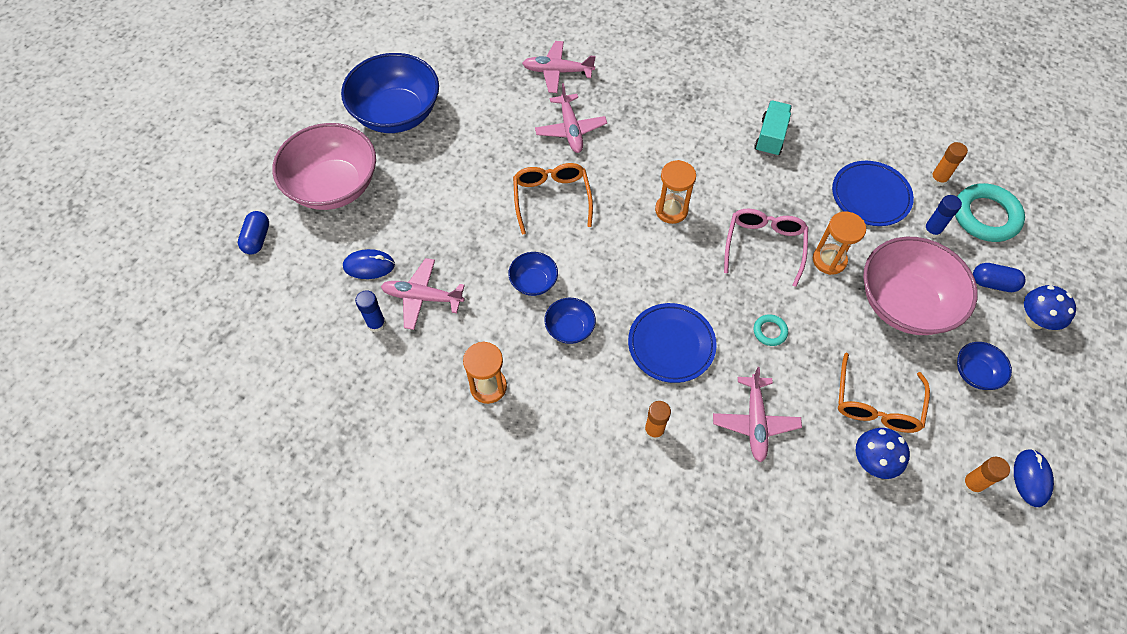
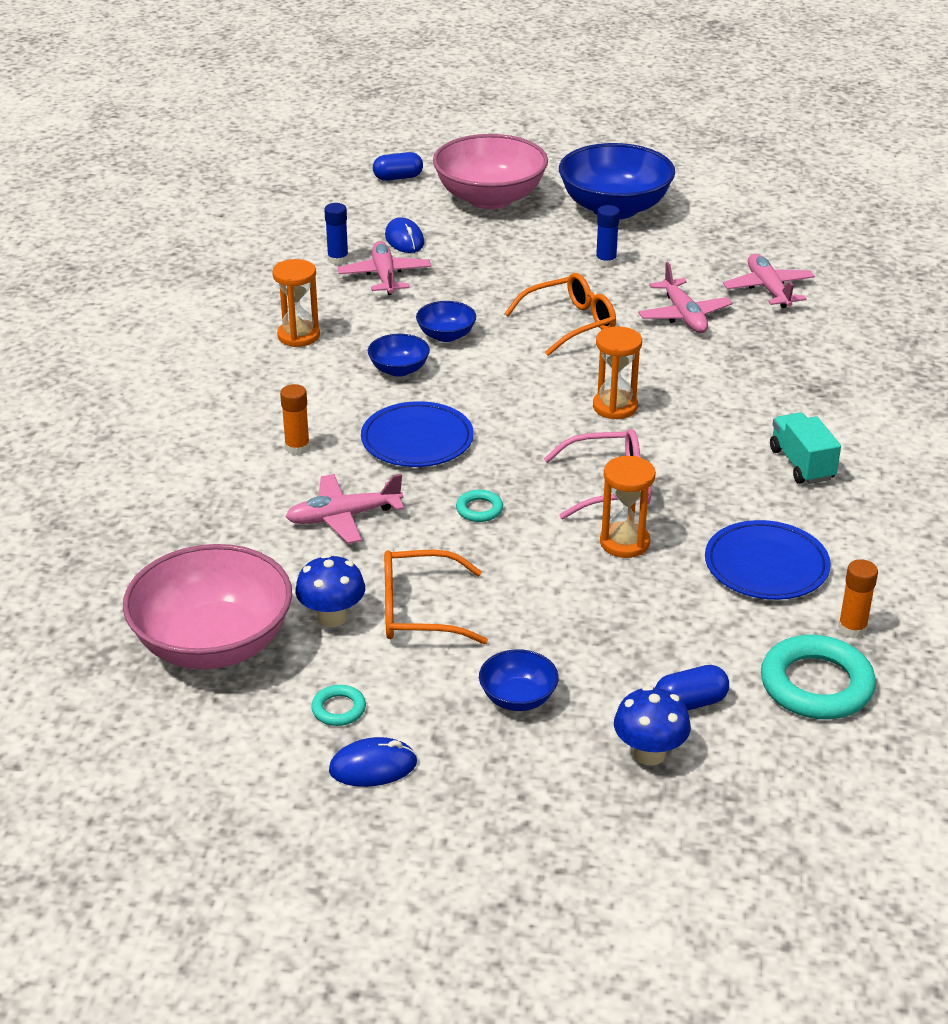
camera: 70 degrees right, 25 degrees down
pink plane [535,83,607,153] -> pink plane turned 75 degrees counterclockwise [638,262,732,333]
turquoise truck [754,101,792,156] -> turquoise truck turned 105 degrees counterclockwise [770,412,841,484]
pink bowl [863,237,978,335] -> pink bowl moved to [123,544,292,669]
blue glue stick [923,195,962,238] -> blue glue stick moved to [596,205,620,267]
orange glue stick [961,457,1010,494] -> turquoise ring [311,685,366,726]
blue capsule [973,263,1025,292] -> blue capsule turned 75 degrees clockwise [655,665,729,711]

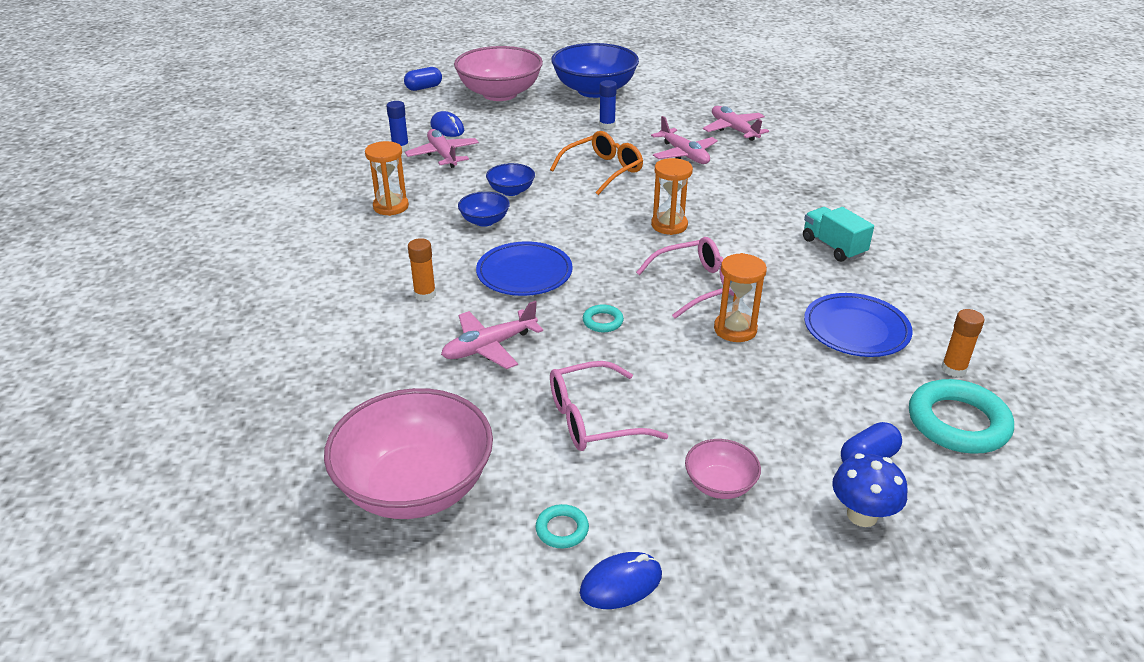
camera: 15 degrees left, 0 degrees up
blue mushroom [295,554,365,627] -> none
orange glasses [384,550,488,644] -> pink glasses [550,361,668,451]
blue bowl [479,649,559,711] -> pink bowl [685,439,761,499]

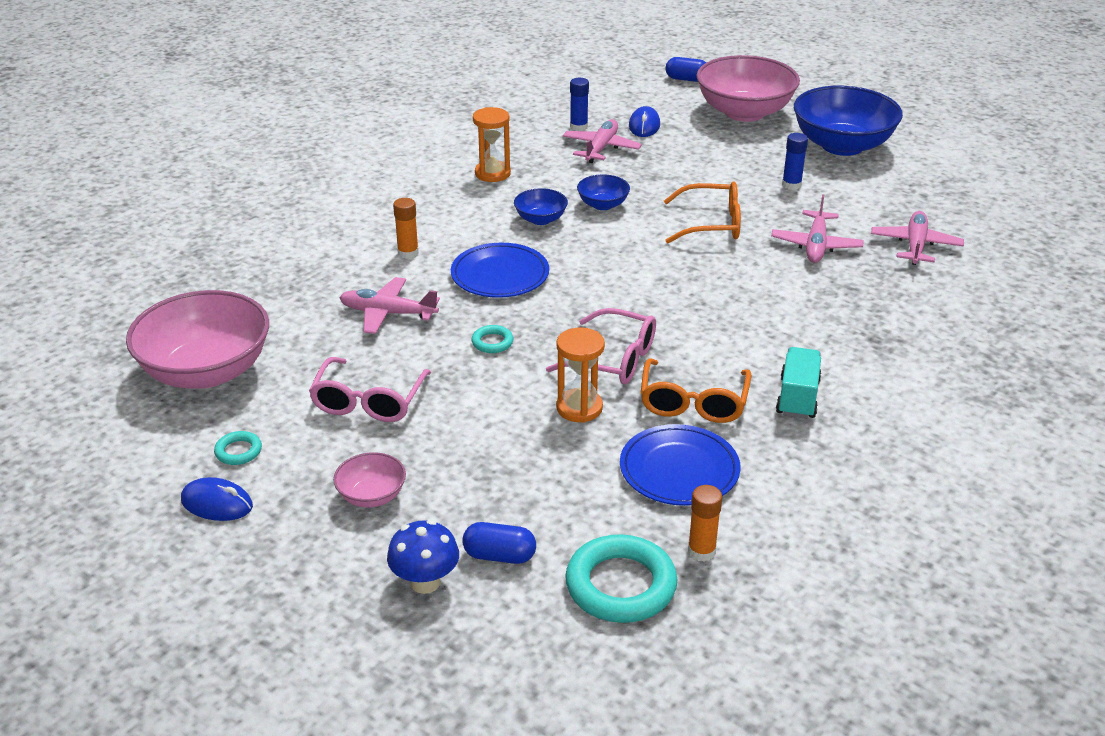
camera: 45 degrees right, 0 degrees up
pink glasses [550,361,668,451] -> pink glasses turned 105 degrees counterclockwise [309,357,431,422]
orange hourglass [651,158,693,235] -> none
none -> orange glasses [641,358,751,423]

